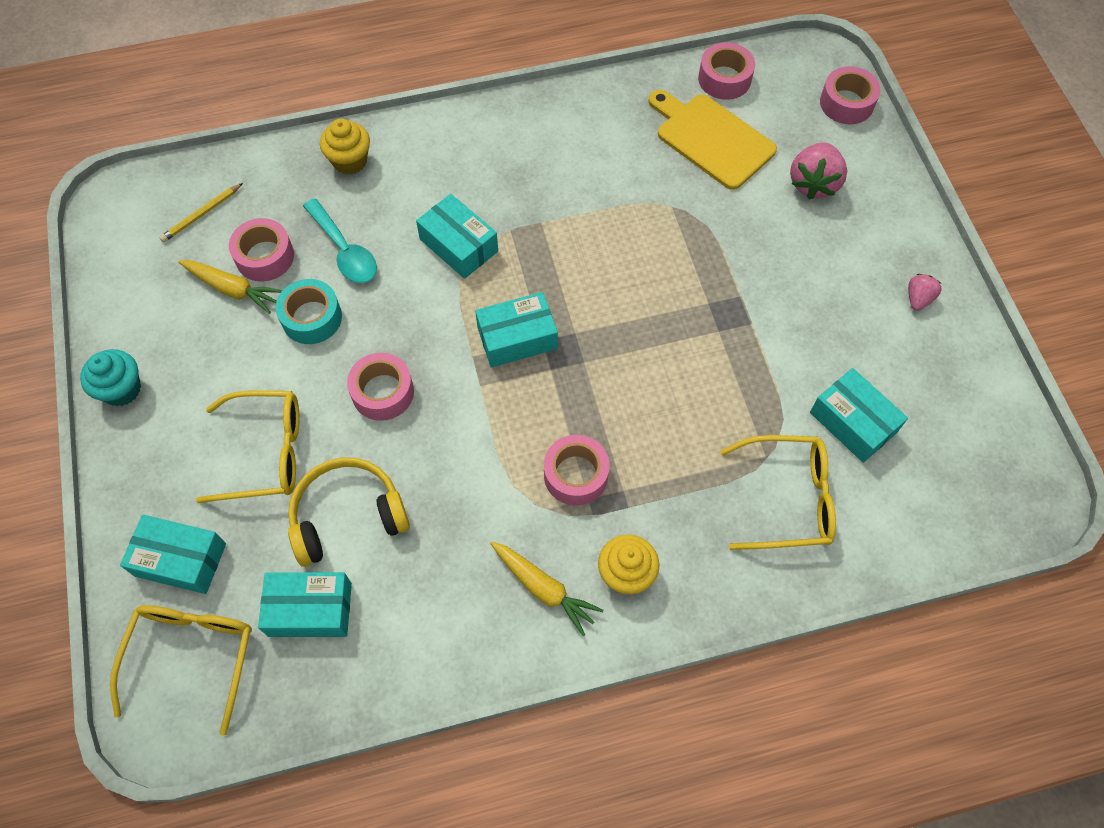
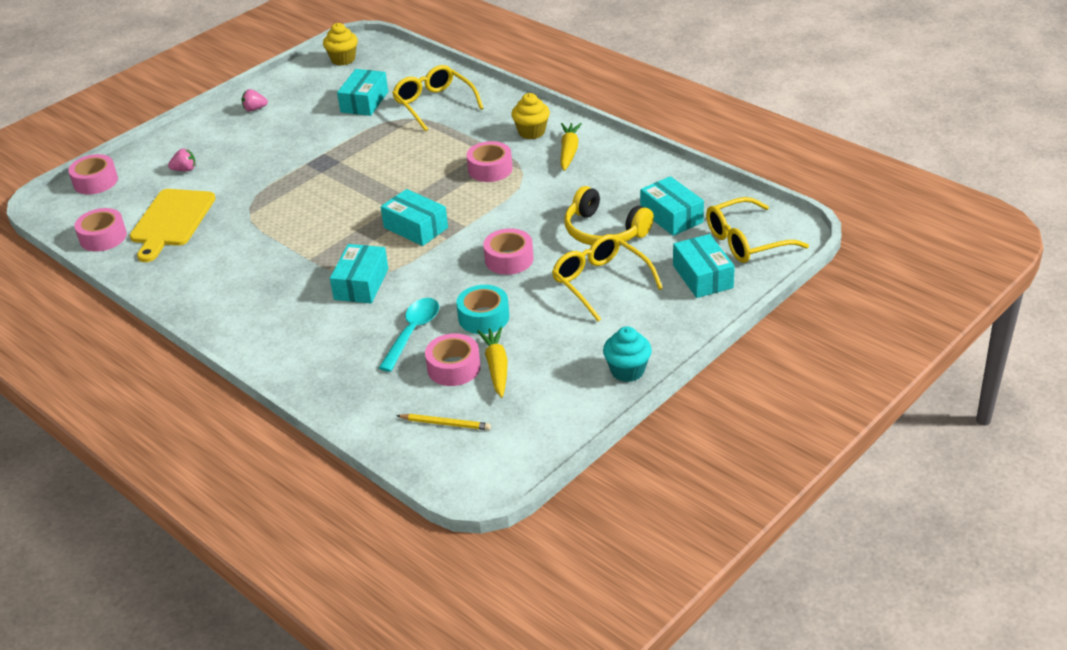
camera: 120 degrees left, 25 degrees down
yellow cupcake [320,119,370,175] -> yellow cupcake moved to [323,23,358,66]
pink strawberry [790,142,847,200] -> pink strawberry [168,149,196,171], size x0.55

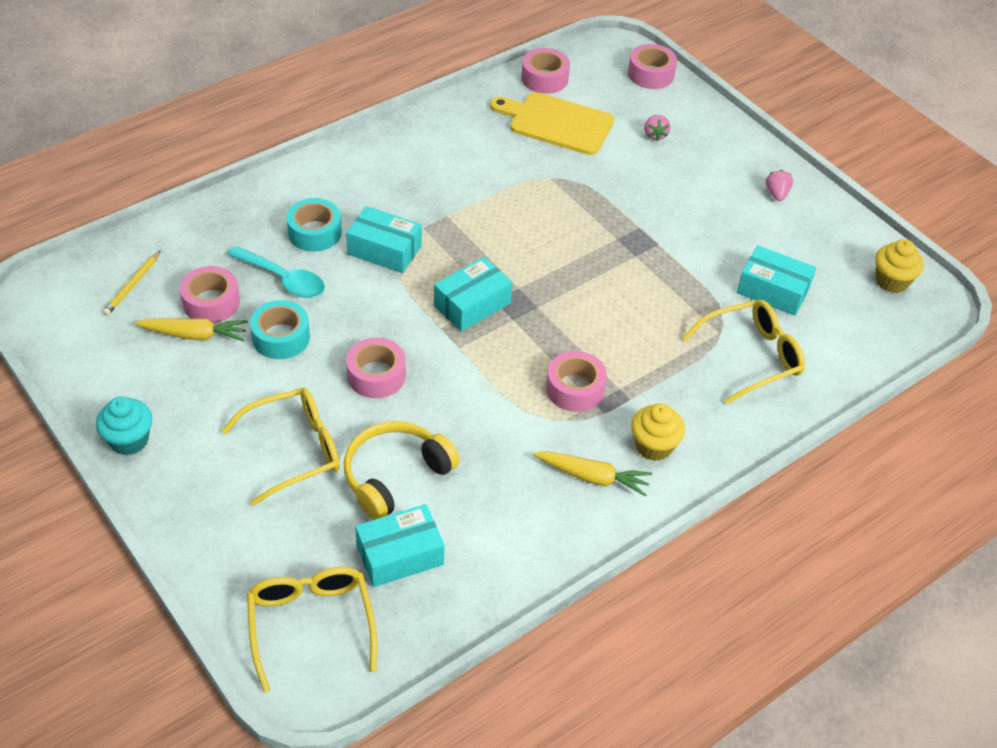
camera: 95 degrees right, 10 degrees up
turquoise box [673,234,735,298] -> none
none -> turquoise tape [287,198,342,252]

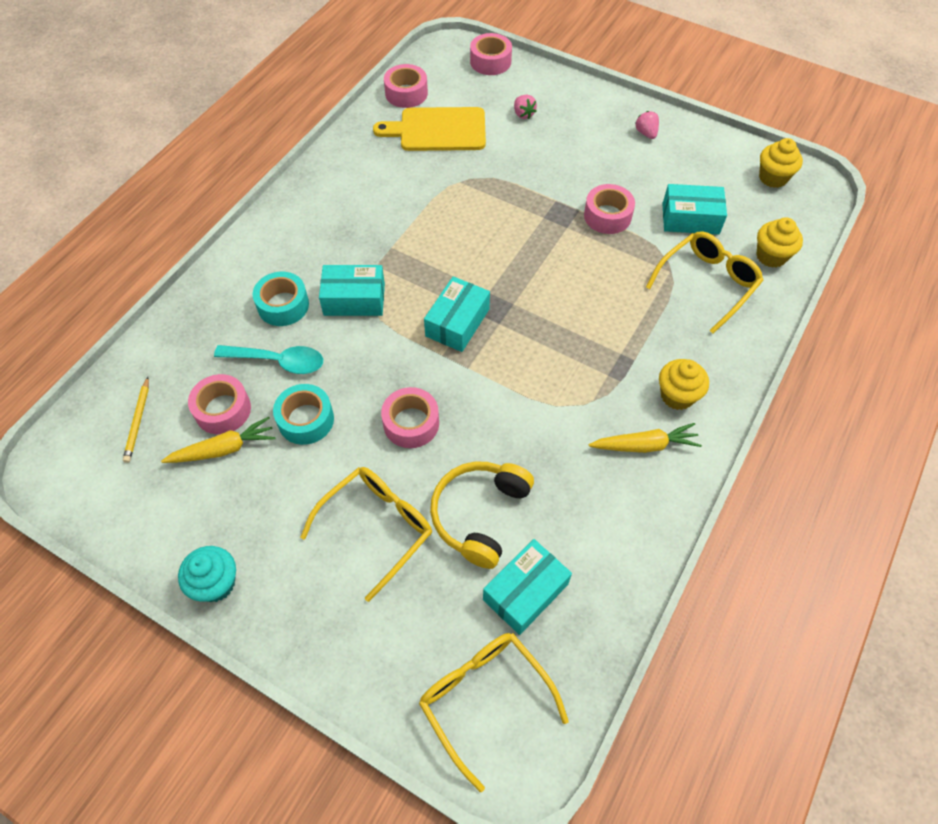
camera: 20 degrees left, 10 degrees up
pink tape [546,351,607,412] -> pink tape moved to [584,184,635,234]
none -> yellow cupcake [756,217,803,268]

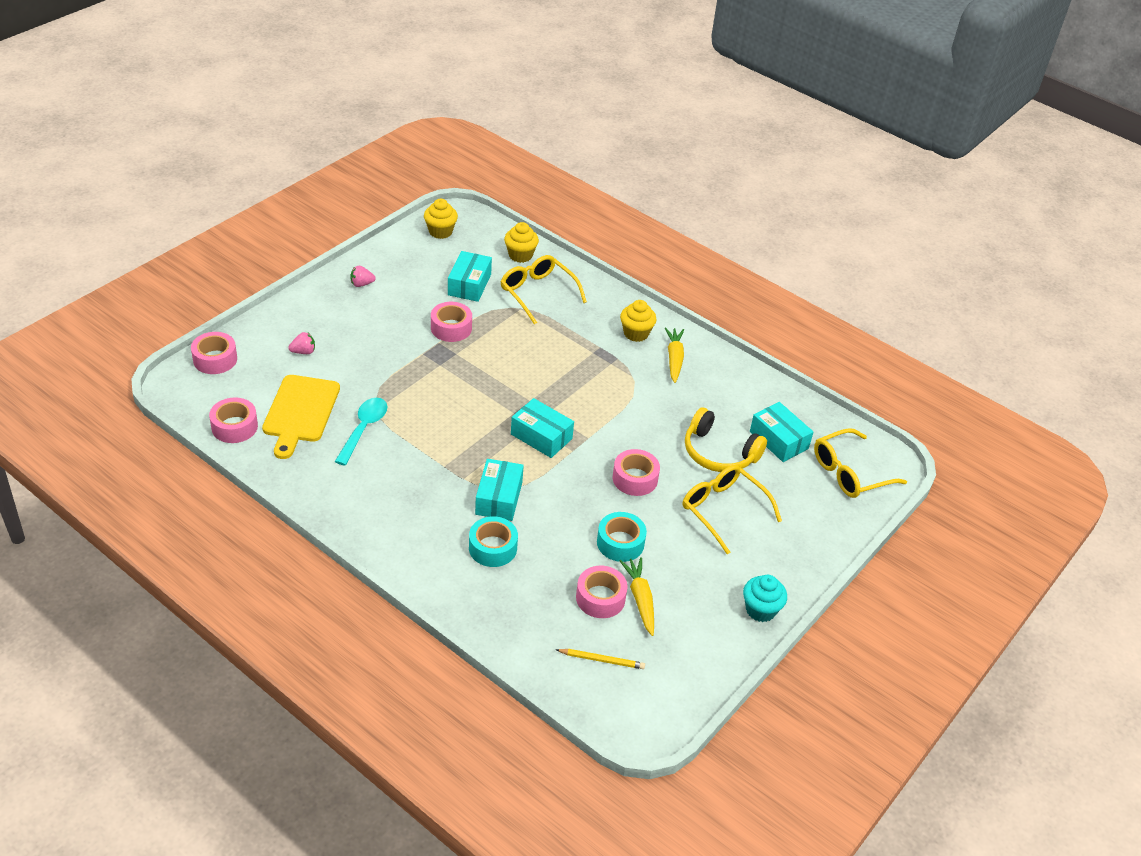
camera: 85 degrees left, 15 degrees down
turquoise spoon [214,345,323,374] -> turquoise spoon moved to [335,398,387,465]

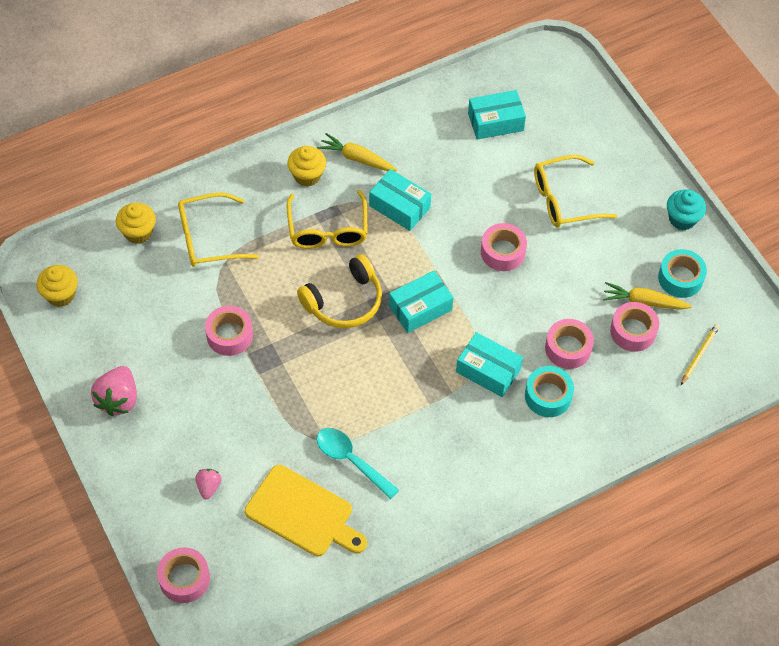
camera: 65 degrees left, 15 degrees up
pink tape [209,398,258,443] -> pink tape moved to [545,319,594,369]
pink strawberry [350,266,376,287] -> pink strawberry [91,366,137,416], size x1.81
turquoise box [448,251,492,302] -> turquoise box moved to [369,169,431,231]
turquoise tape [597,512,647,562] -> turquoise tape moved to [658,249,707,298]
yellow headphones [685,408,767,472] -> yellow headphones moved to [297,254,382,328]
yellow glasses [814,428,907,498] -> yellow glasses moved to [286,190,367,249]

